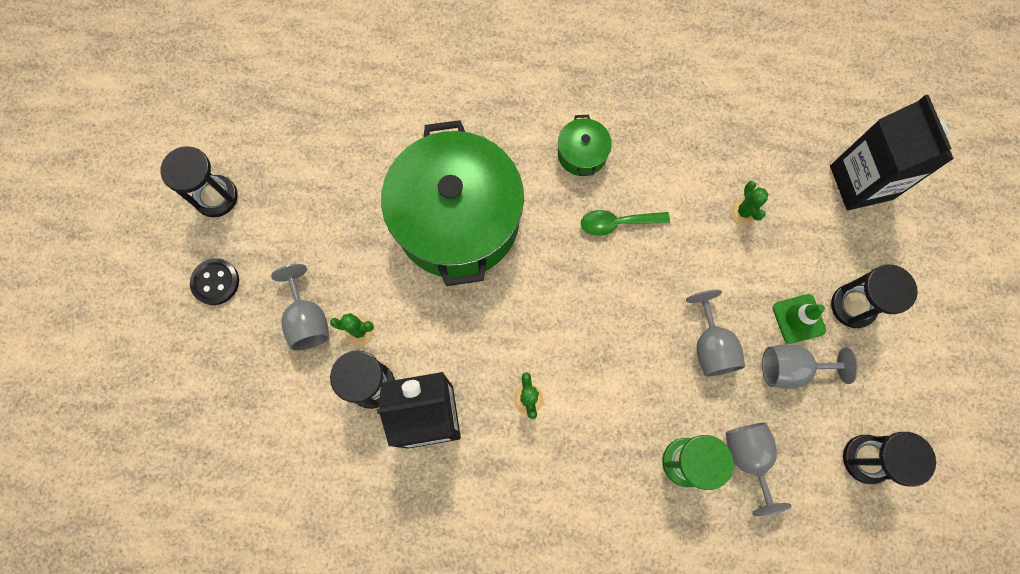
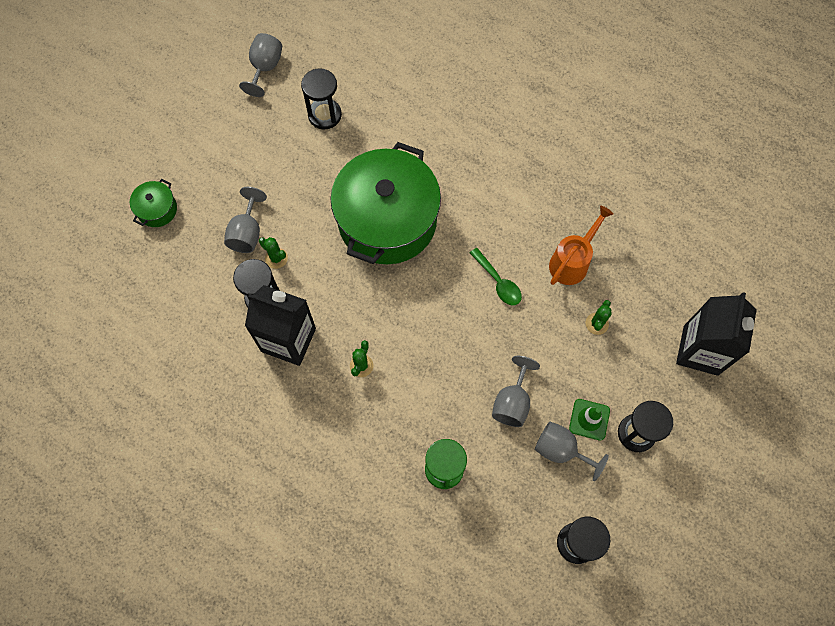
camera: 30 degrees right, 5 degrees down
black hourglass [160,146,238,217] -> black hourglass moved to [301,68,342,129]
black button [190,258,239,305] -> none
green pot [558,115,612,176] -> green pot moved to [130,179,177,227]
green spoon [581,210,670,236] -> green spoon turned 150 degrees counterclockwise [470,248,522,305]
grey goblet [726,422,792,516] -> grey goblet moved to [239,33,282,97]
none -> orange watering can [549,205,613,285]

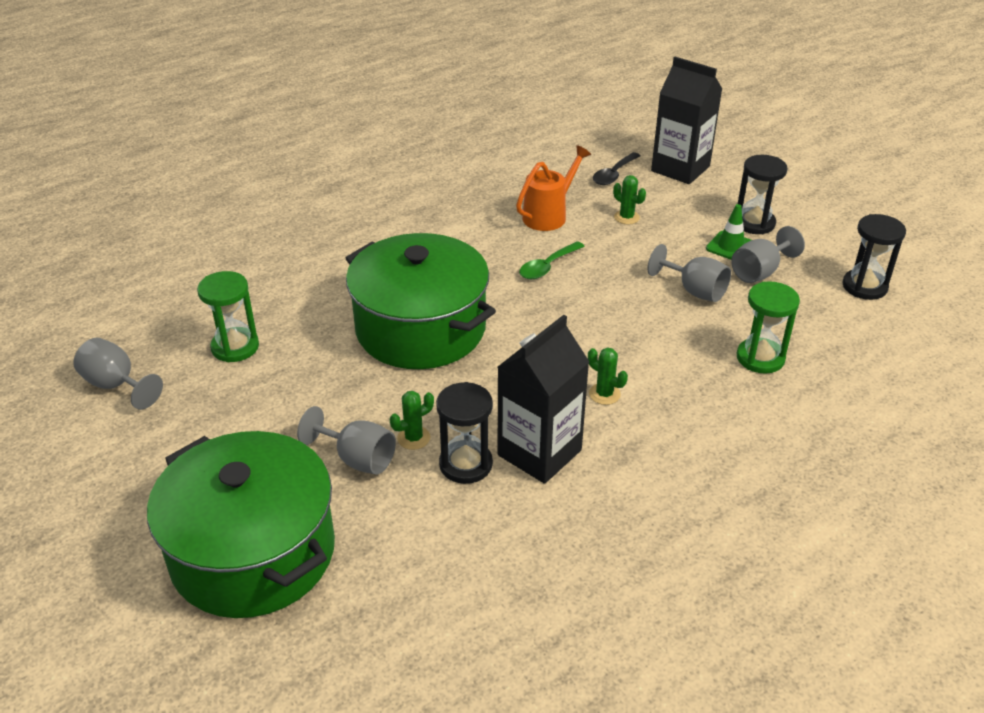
camera: 70 degrees left, 30 degrees down
green pot [130,179,177,227] -> green pot [147,431,335,618], size x2.45
black hourglass [301,68,342,129] -> green hourglass [197,271,259,362]
green spoon [470,248,522,305] -> green spoon turned 150 degrees clockwise [519,241,585,279]
orange watering can [549,205,613,285] -> orange watering can turned 75 degrees clockwise [516,145,591,231]
none -> black spoon [593,152,640,185]

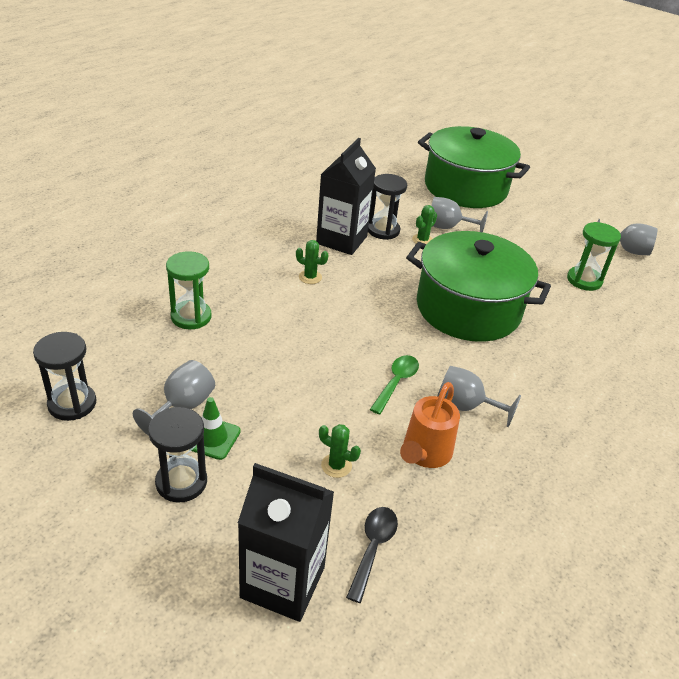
camera: 160 degrees right, 0 degrees up
grey goblet [647,244,731,302] -> grey goblet moved to [437,366,521,427]

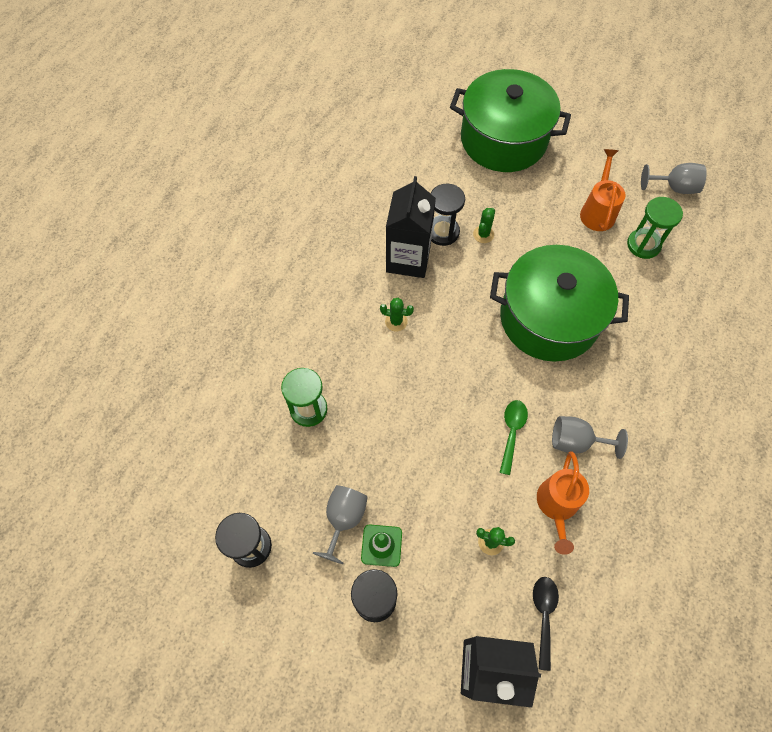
camera: 10 degrees left, 25 degrees up
grey goblet [431,197,488,232] -> none
none -> orange watering can [580,149,625,231]

